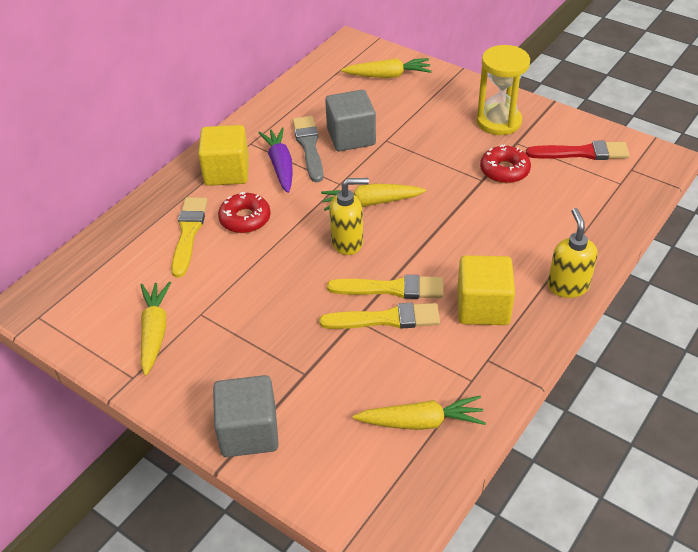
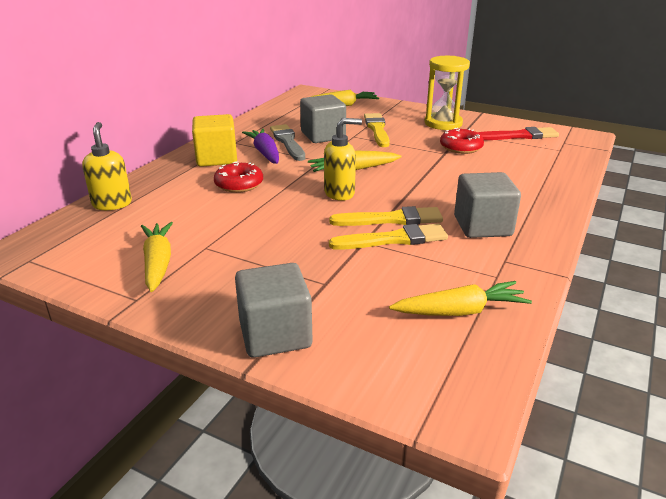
camera: 10 degrees left, 15 degrees down
yellow brush [171,197,208,278] -> yellow brush moved to [364,113,390,147]
yellow cube [457,255,515,325] -> grey cube [454,172,521,238]
yellow soap dispenser [548,208,598,298] -> yellow soap dispenser moved to [82,122,132,210]

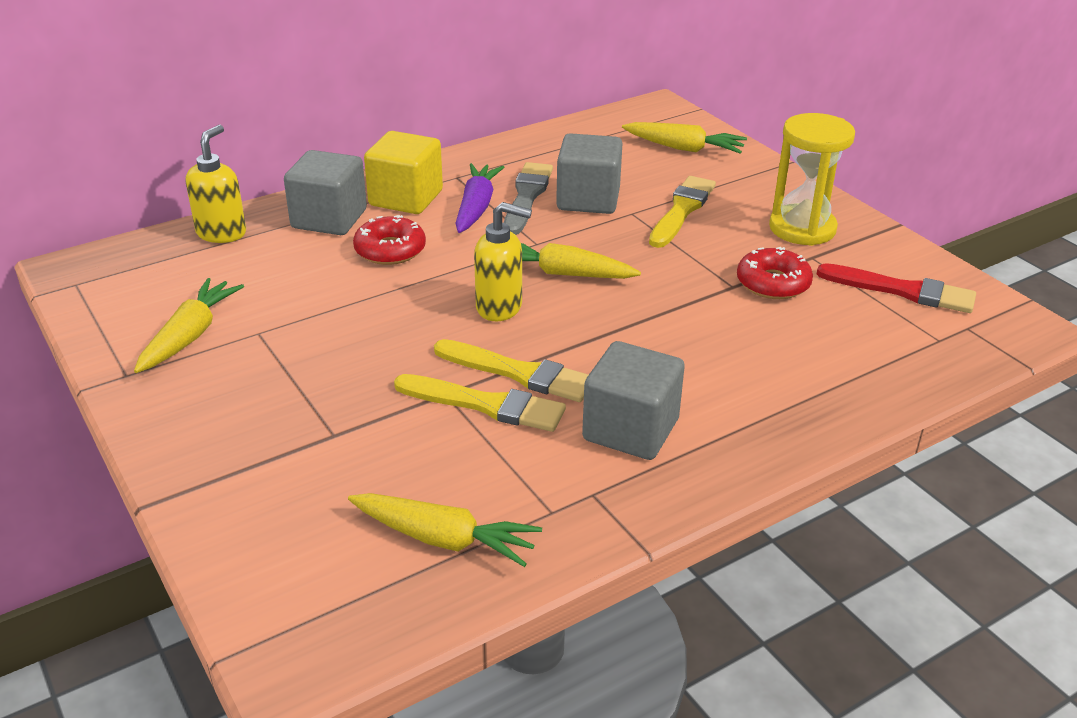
camera: 30 degrees right, 5 degrees up
grey cube [235,263,312,358] -> grey cube moved to [284,150,367,235]

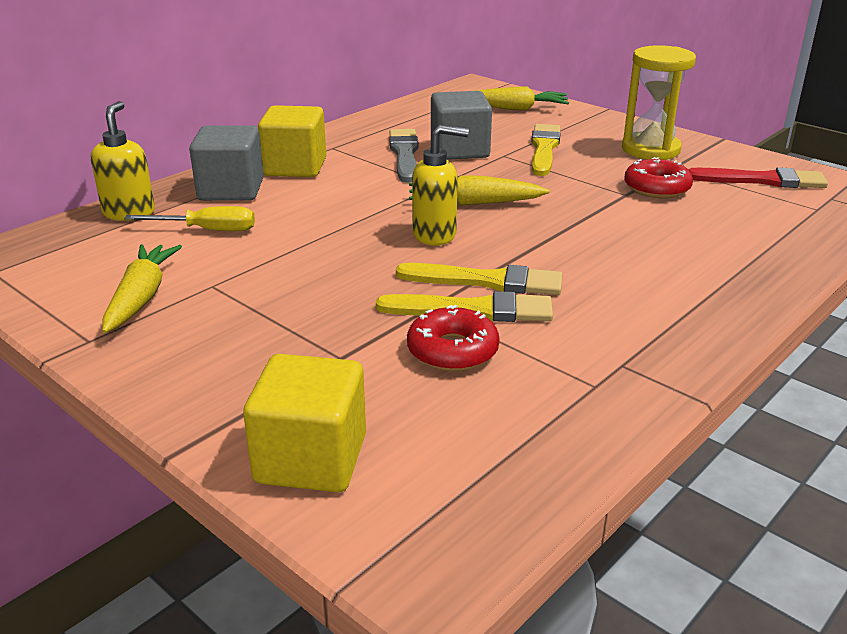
camera: 15 degrees left, 5 degrees down
yellow carrot [348,493,542,567] -> none
red donut [353,215,426,265] -> red donut moved to [407,305,500,371]
purple carrot [455,163,504,233] -> none
grey cube [582,341,685,460] -> none
none -> yellow screwdriver [124,206,255,231]
none -> yellow cube [243,354,366,492]

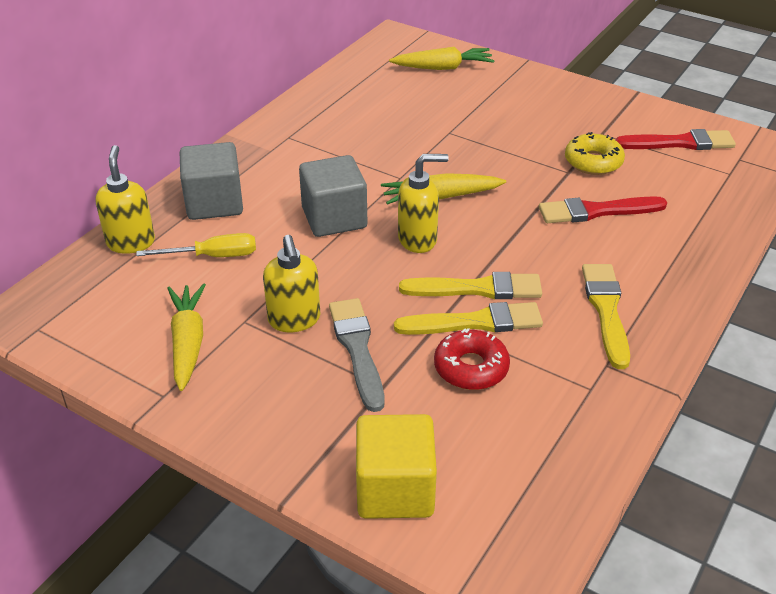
camera: 10 degrees left, 10 degrees up
yellow cube [258,105,326,177] -> none
grey brush [390,129,418,182] -> grey brush moved to [329,298,384,412]
grey cube [431,91,492,160] -> grey cube moved to [299,155,367,237]
yellow brush [531,124,561,176] -> yellow brush moved to [582,264,630,369]
yellow hourglass [622,45,696,160] -> none
red donut [624,157,693,198] -> yellow donut [565,132,625,175]
none -> yellow soap dispenser [263,235,320,332]
none -> red brush [539,196,667,223]

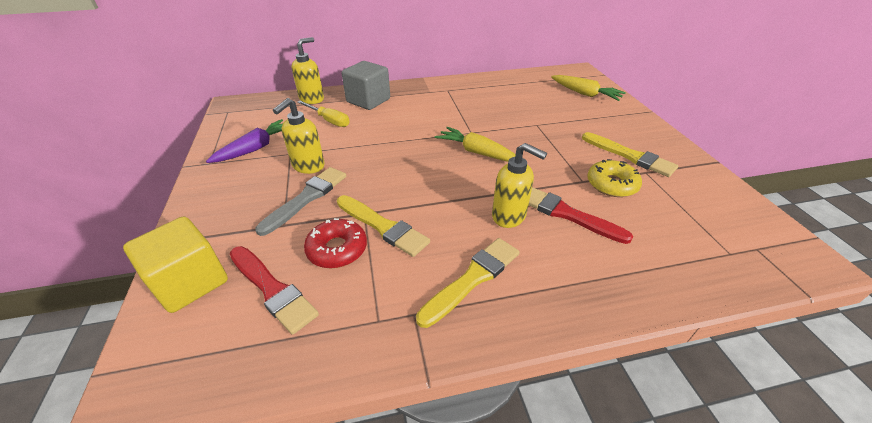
camera: 45 degrees right, 0 degrees up
yellow carrot [167,283,206,391] -> purple carrot [206,119,283,163]
grey cube [299,155,367,237] -> none
yellow soap dispenser [398,154,449,253] -> yellow soap dispenser moved to [492,143,547,228]
yellow brush [399,272,542,299] -> yellow brush moved to [582,132,678,177]
red brush [615,129,736,150] -> red brush moved to [230,246,319,335]

